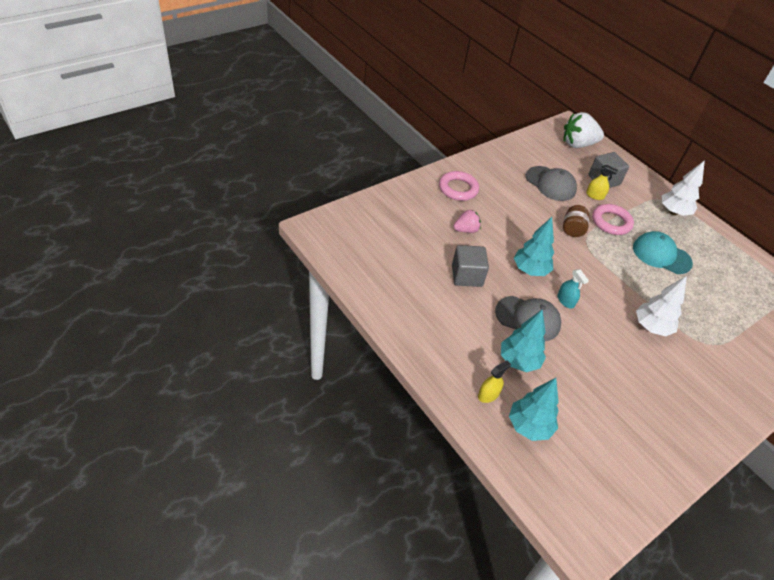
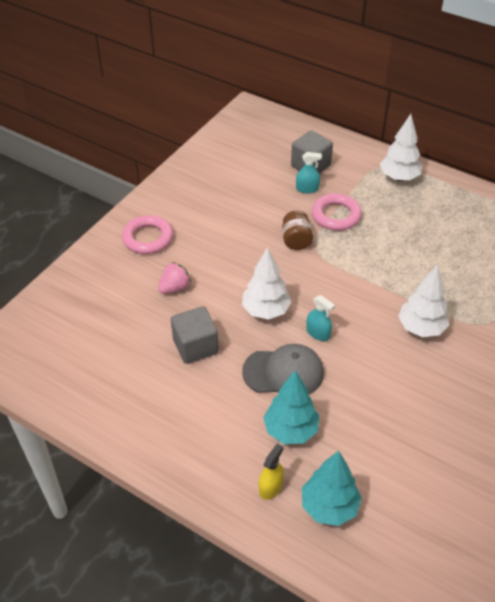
camera: 15 degrees left, 0 degrees up
turquoise tree [514,217,554,276] -> white tree [242,247,291,320]
grey cap [526,166,577,201] -> none
white strawberry [564,112,604,148] -> none
yellow spray bottle [586,165,618,200] -> turquoise spray bottle [296,152,322,194]
turquoise cap [633,231,693,274] -> none

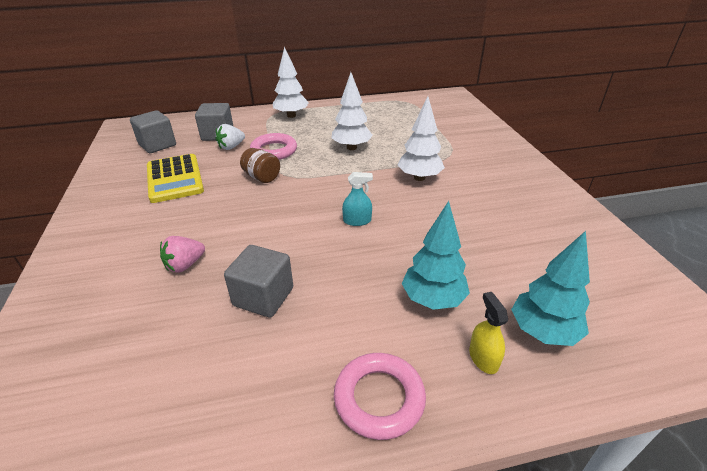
camera: 45 degrees left, 10 degrees down
pink ring [122,215,173,254] -> pink ring moved to [334,353,426,440]
pink strawberry [158,262,191,294] -> pink strawberry turned 135 degrees counterclockwise [160,236,205,273]
white tree [242,247,291,320] -> white tree moved to [331,72,373,150]
grey cap [242,344,324,395] -> none
turquoise spray bottle [296,152,322,194] -> white strawberry [215,124,245,150]
none -> grey cube [130,110,176,153]
none -> yellow calculator [147,154,204,203]

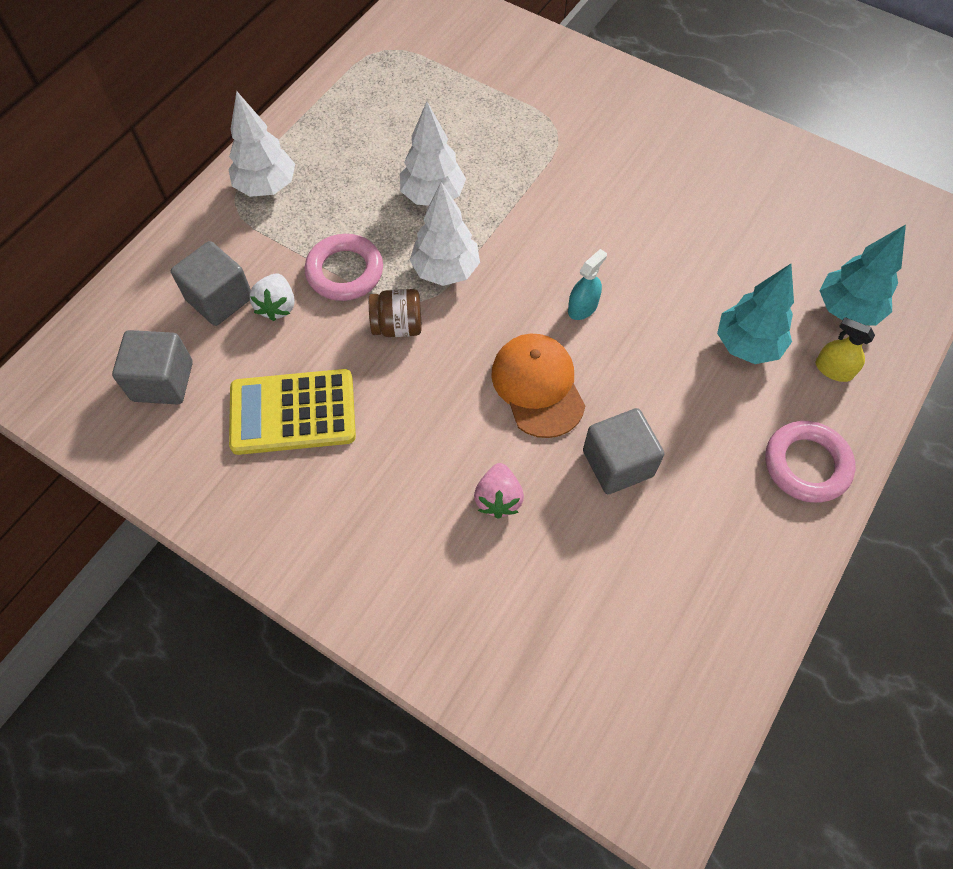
camera: 45 degrees left, 25 degrees up
yellow calculator [147,154,204,203] -> yellow calculator turned 150 degrees clockwise [229,369,356,455]
white tree [398,96,445,181] -> white tree moved to [410,182,480,286]
none -> orange cap [491,334,585,438]

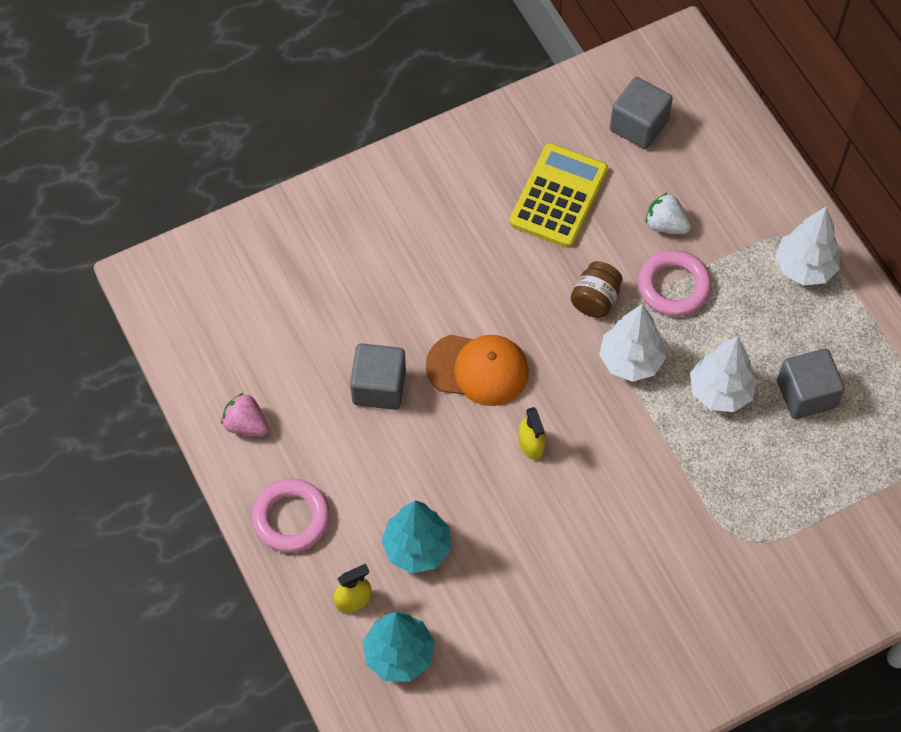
camera: 120 degrees right, 0 degrees up
grey cube [171,241,251,326] -> grey cube moved to [777,349,845,419]
pink strawberry [474,463,524,518] -> pink strawberry moved to [221,393,268,437]
turquoise spray bottle [568,249,607,320] -> yellow spray bottle [519,407,545,460]

